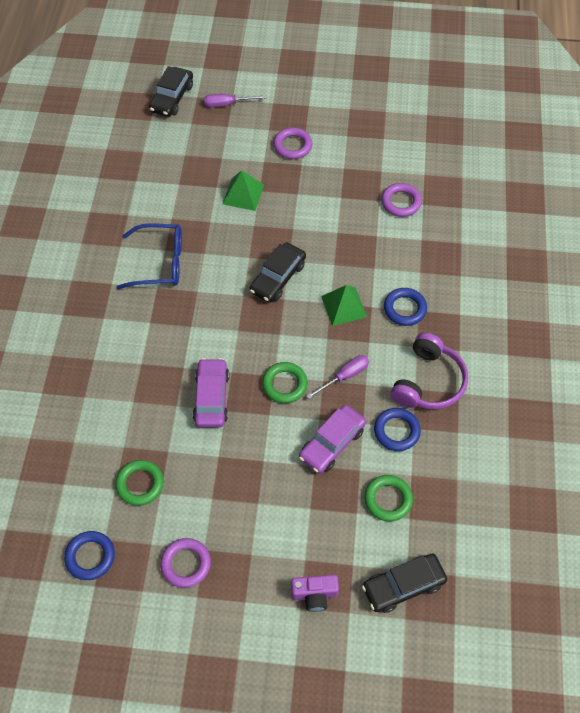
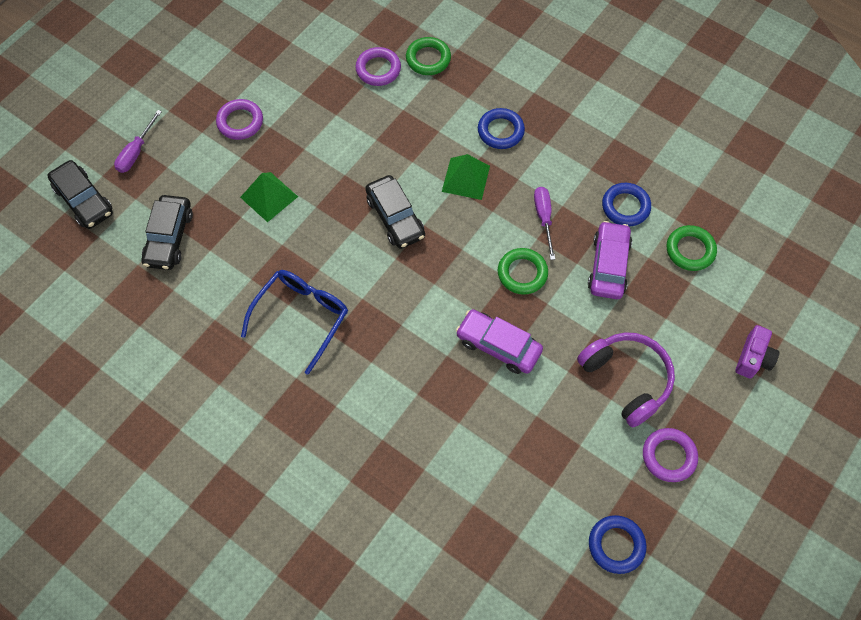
camera: 60 degrees left, 5 degrees up
green ring [115,460,164,506] -> green ring moved to [406,37,451,75]
purple car [299,405,366,474] -> purple car turned 150 degrees counterclockwise [588,221,632,299]
black car [362,554,447,613] -> black car moved to [142,195,193,270]
purple headphones [390,333,468,410] -> purple headphones moved to [577,332,675,428]

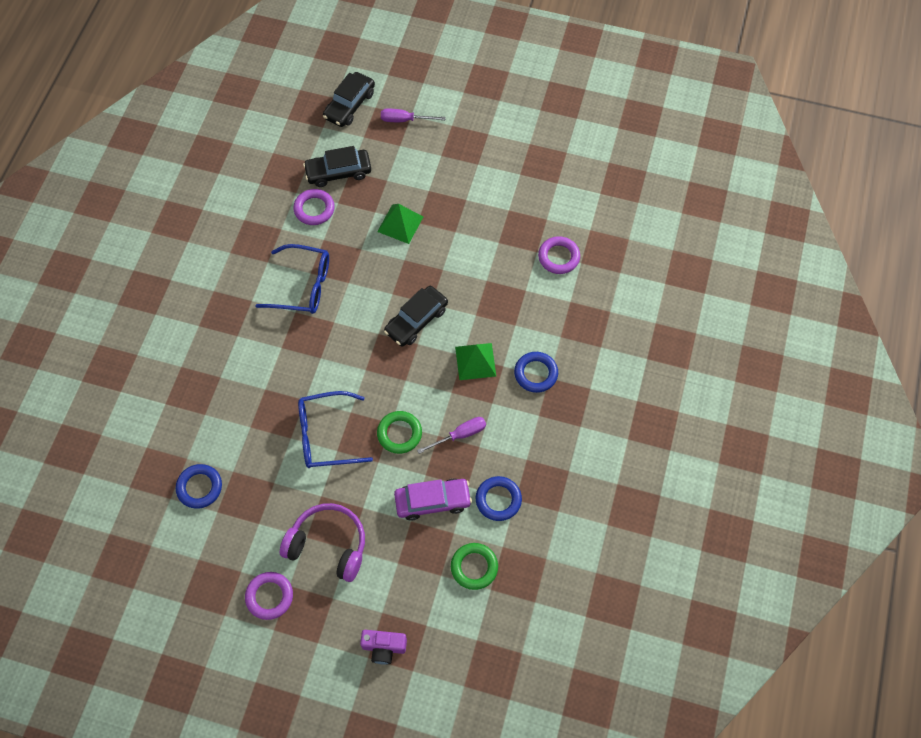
camera: 70 degrees right, 0 degrees up
purple ring [216,99,263,140] -> purple ring moved to [293,189,335,225]
green ring [406,37,451,75] -> none
purple car [456,309,543,374] -> blue glasses [298,391,373,468]
purple headphones [577,332,675,428] -> purple headphones turned 105 degrees counterclockwise [280,503,365,582]
blue ring [589,515,647,574] -> blue ring moved to [176,464,222,509]

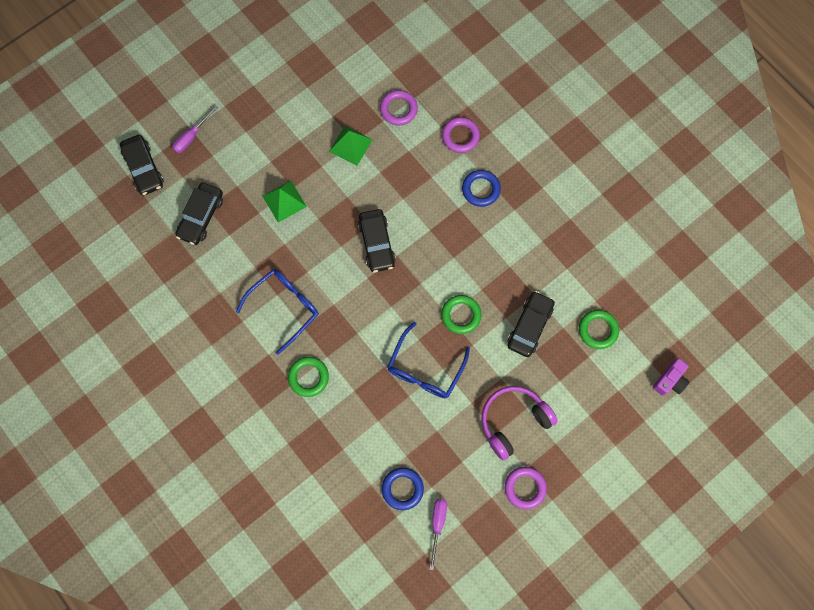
camera: 55 degrees left, 10 degrees up
purple ring [293,189,335,225] -> purple ring moved to [442,117,480,153]
purple camera [360,630,407,665] -> purple camera moved to [653,358,689,396]
purple car [394,478,472,521] -> black car [508,291,555,357]
purple screwdriver [417,417,486,454] -> purple screwdriver moved to [429,498,447,570]
green pyramid [455,343,496,380] -> green pyramid moved to [329,126,373,166]
blue ring [476,476,522,521] -> none
none -> green ring [288,357,329,397]

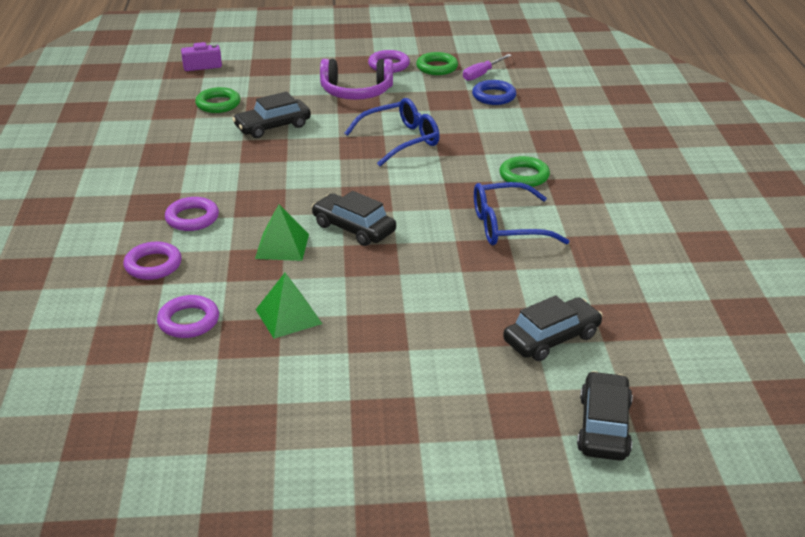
camera: 145 degrees left, 40 degrees down
purple screwdriver [172,105,218,153] -> none
green pyramid [262,181,307,223] -> green pyramid moved to [255,204,309,261]
black car [358,209,396,272] -> black car turned 75 degrees counterclockwise [312,191,396,246]
green ring [441,295,481,334] -> green ring moved to [416,52,458,75]
blue ring [462,170,501,207] -> purple ring [165,197,219,231]

